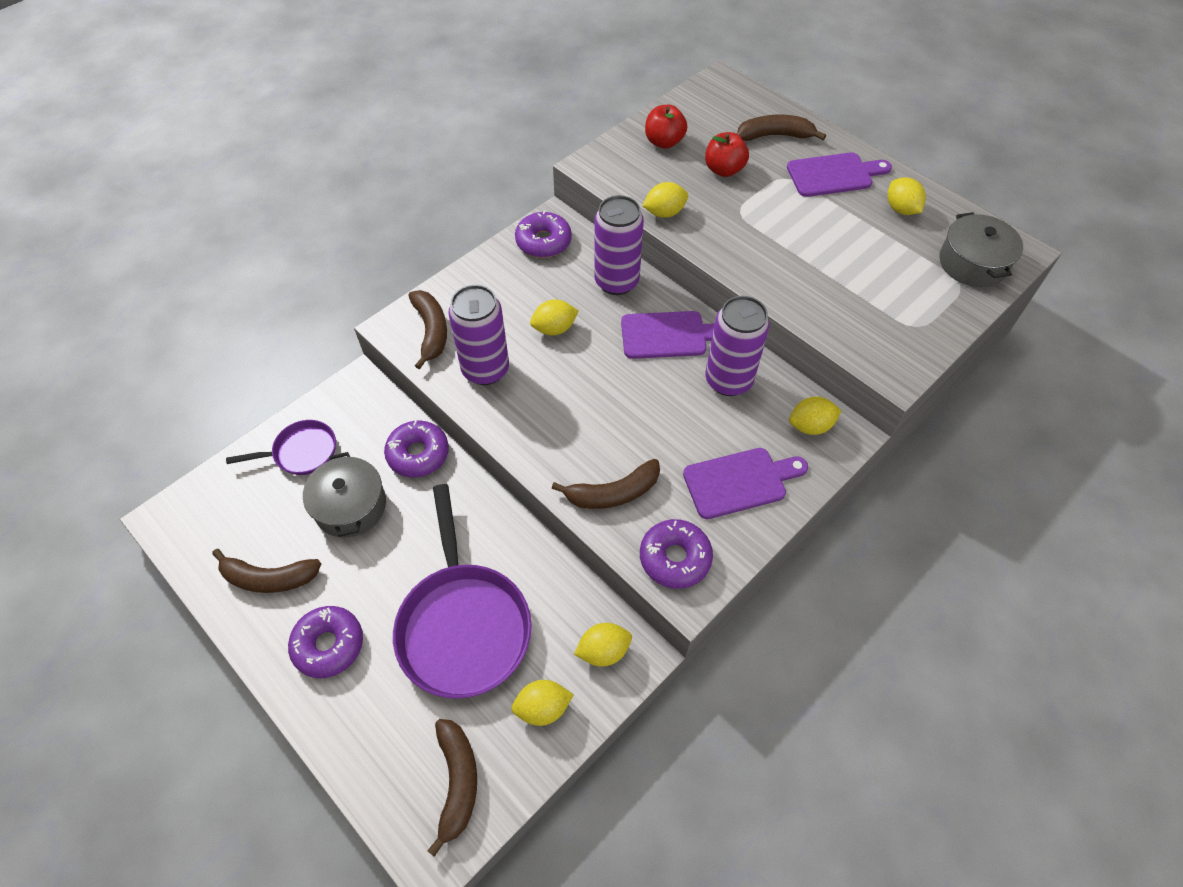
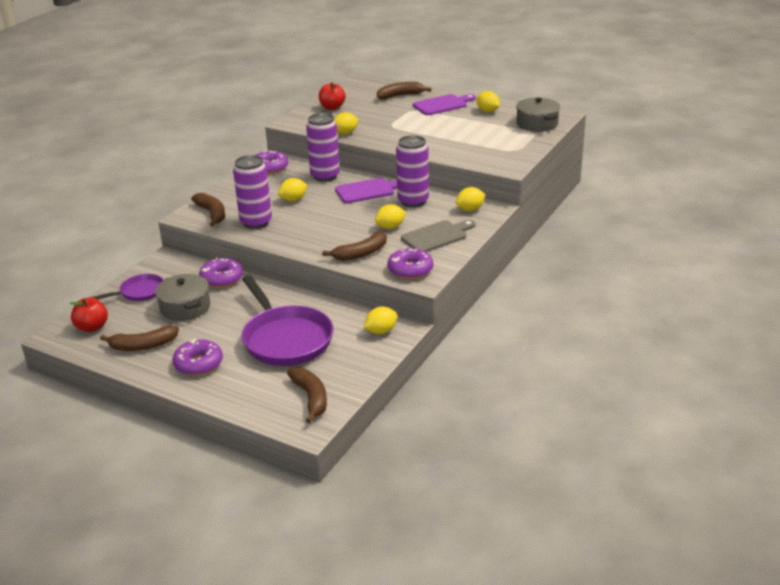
camera: 15 degrees left, 25 degrees down
yellow lemon [511,680,574,726] -> yellow lemon moved to [375,204,406,229]
purple cutting board [683,448,808,519] -> grey cutting board [401,220,475,252]
red apple [705,132,749,177] -> red apple moved to [70,297,108,332]

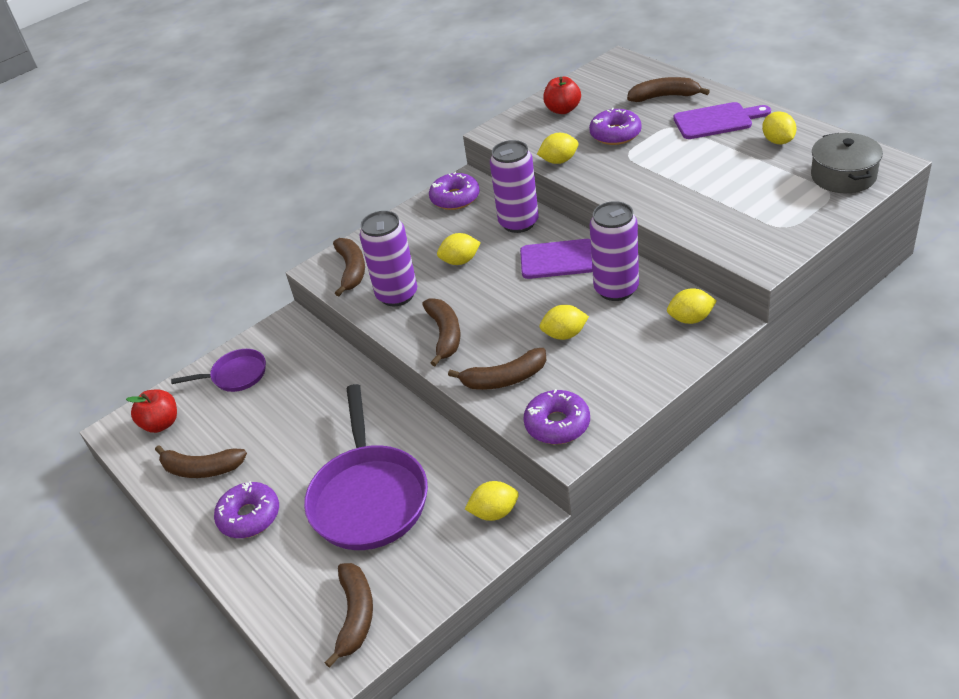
camera: 25 degrees right, 10 degrees up
grey pot [155,274,210,321] -> none
purple donut [199,258,243,288] -> purple donut moved to [589,108,642,145]
grey cutting board [401,220,475,252] -> none
none -> brown banana [422,298,460,366]

